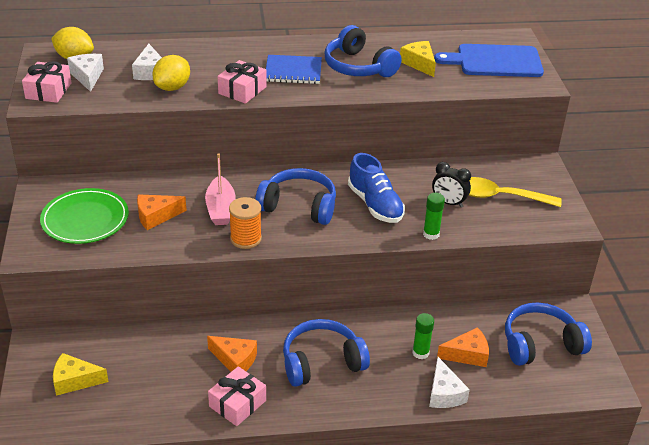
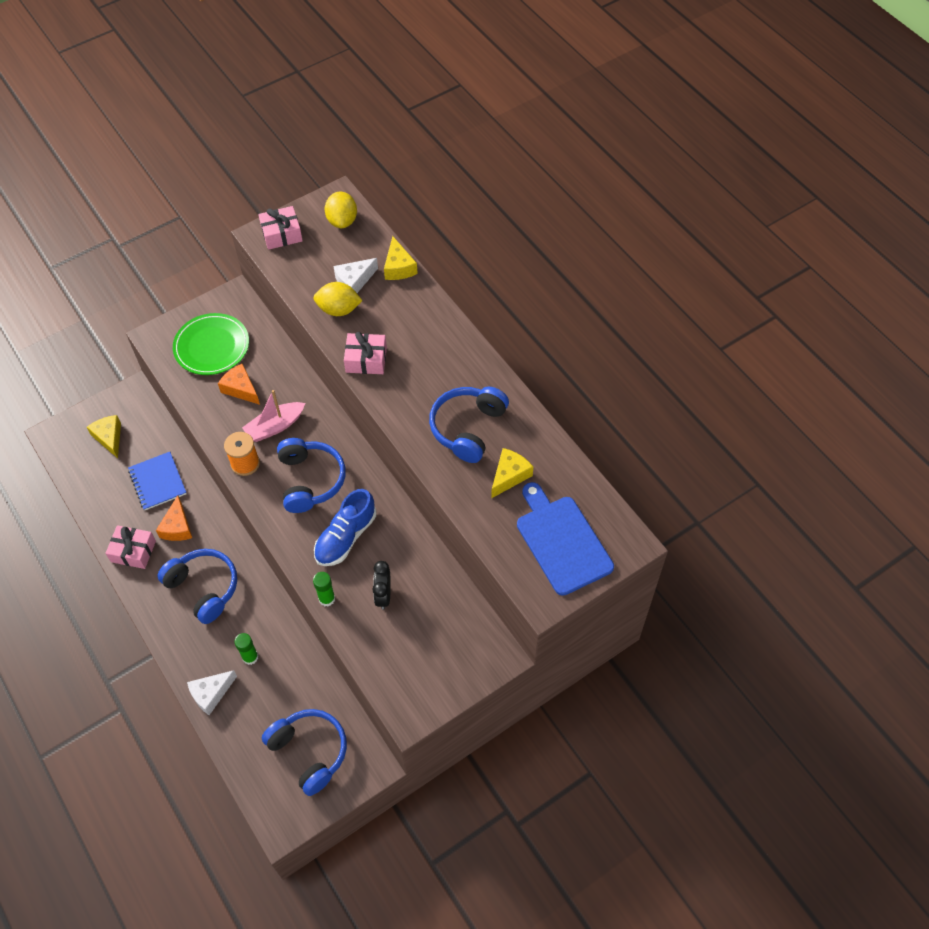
camera: 65 degrees right, 20 degrees up
white cheese [67,54,104,92] -> none
blue notebook [266,55,322,84] -> blue notebook moved to [128,452,187,510]
orange cheese [437,327,489,367] -> none
yellow spoon [469,177,562,207] -> none
none -> yellow cheese [384,236,418,280]

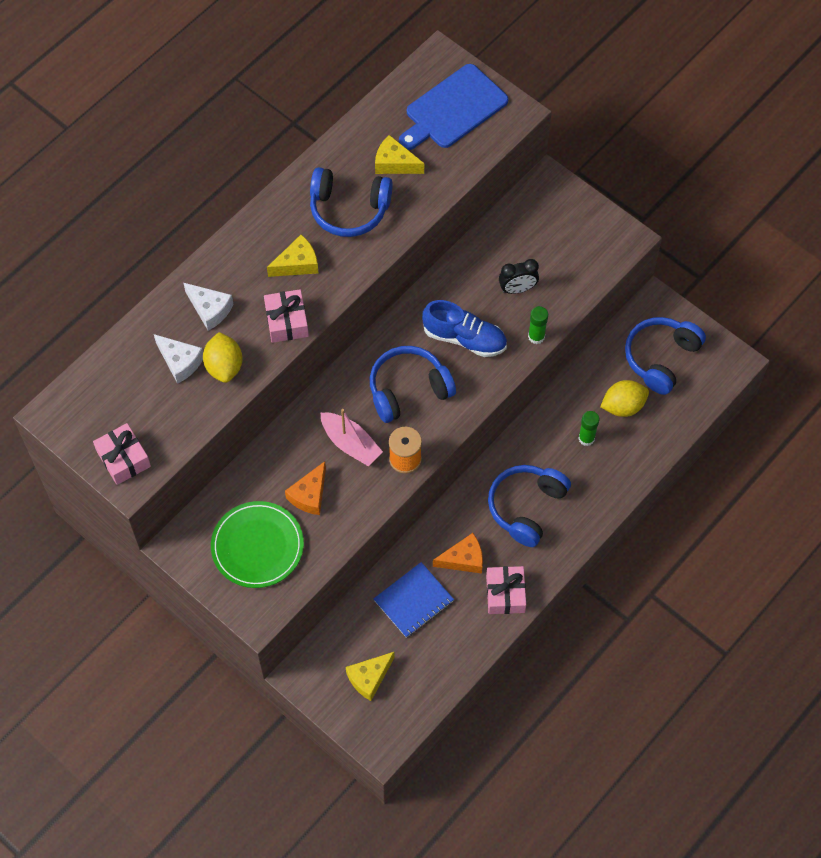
camera: 105 degrees left, 5 degrees up
white cheese [187,670,237,715] -> white cheese moved to [183,283,233,331]
yellow lemon [324,192,357,228] -> yellow lemon moved to [600,380,649,417]
yellow cheese [384,236,418,280] -> yellow cheese moved to [267,235,318,277]

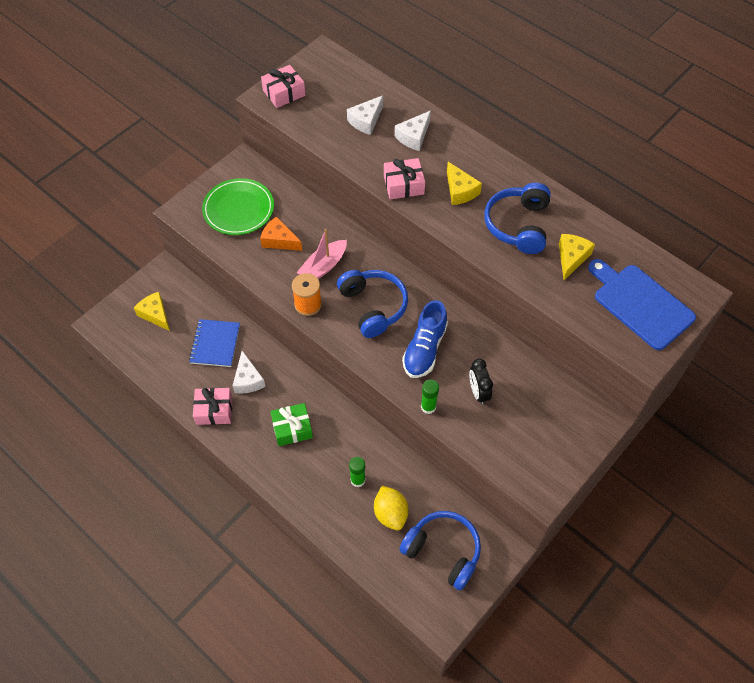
camera: 90 degrees right, 5 degrees down
yellow lemon [203,332,243,383] -> none
blue notebook [374,562,454,638] -> blue notebook turned 45 degrees clockwise [189,319,240,367]
orange cheese [433,533,483,574] -> white cheese [233,351,266,394]
blue headphones [488,465,571,547] -> green gift [270,403,313,446]

